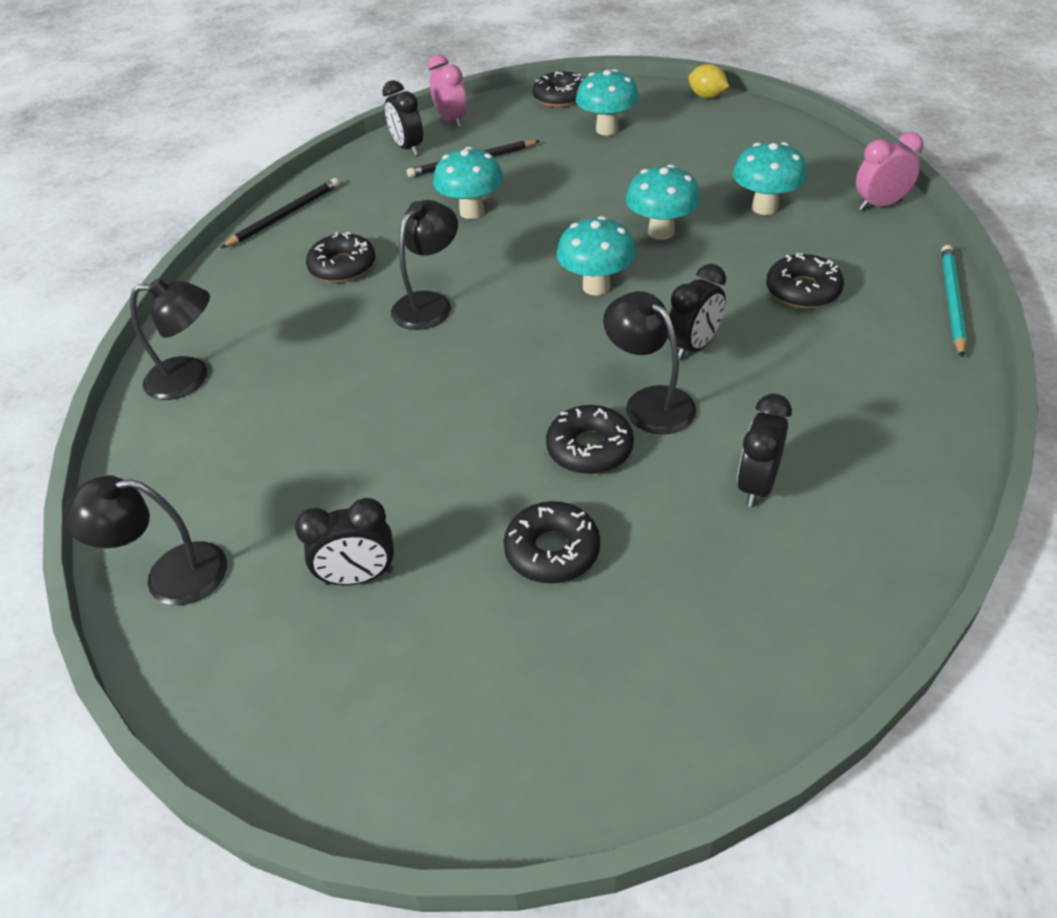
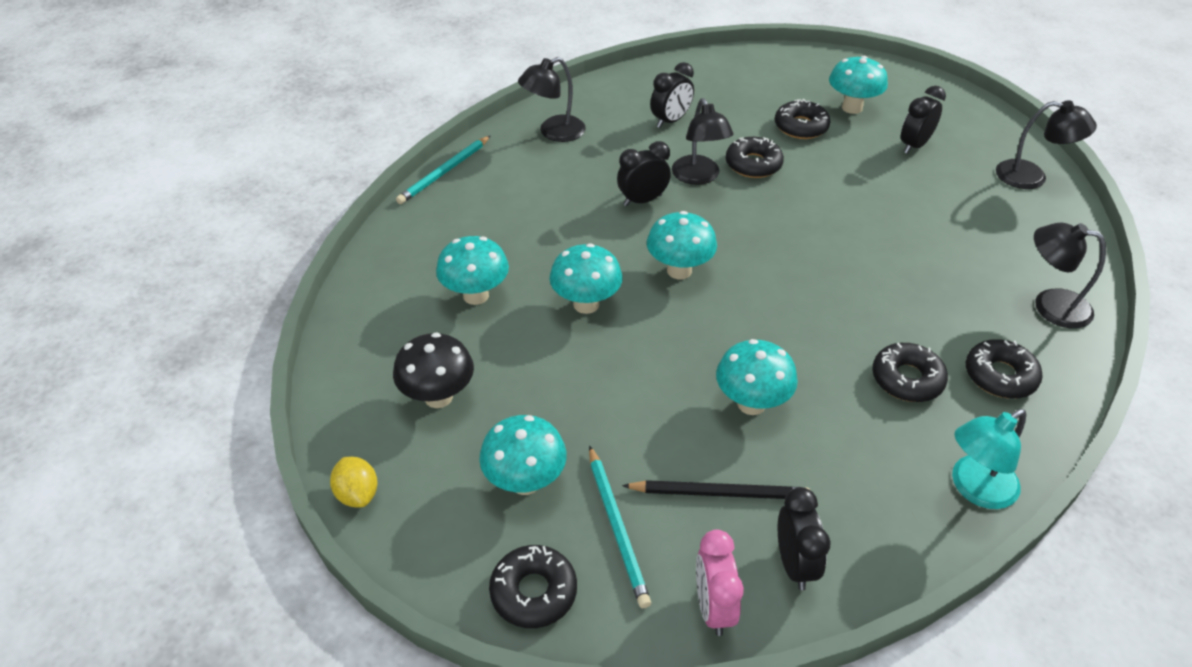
camera: 160 degrees left, 0 degrees up
black pencil [221,178,340,248] -> turquoise lamp [952,409,1026,509]
black clock [295,498,394,585] -> black clock turned 60 degrees counterclockwise [901,86,946,154]
black lamp [391,200,458,330] -> black lamp moved to [518,57,586,142]
black donut [766,253,844,308] -> black donut moved to [966,339,1043,399]
pink clock [856,132,924,211] -> none
none -> black mushroom [393,333,474,408]
none -> turquoise pencil [589,445,651,608]
none -> turquoise mushroom [829,56,888,114]

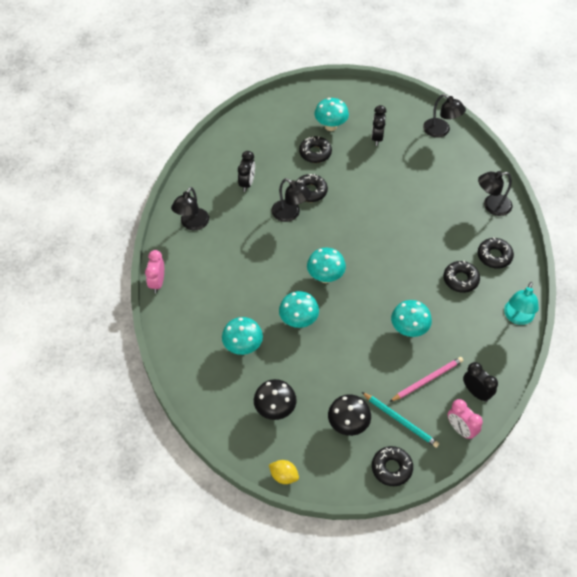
camera: 35 degrees left, 10 degrees up
turquoise pencil [396,136,490,204] -> pink clock [145,250,164,293]
turquoise mushroom [479,415,566,495] -> black mushroom [328,394,371,436]
black clock [617,141,671,206] -> none
black pencil [622,480,810,499] -> pink pencil [389,357,463,402]
black lamp [996,100,1097,189] -> black lamp turned 60 degrees clockwise [423,94,466,138]

